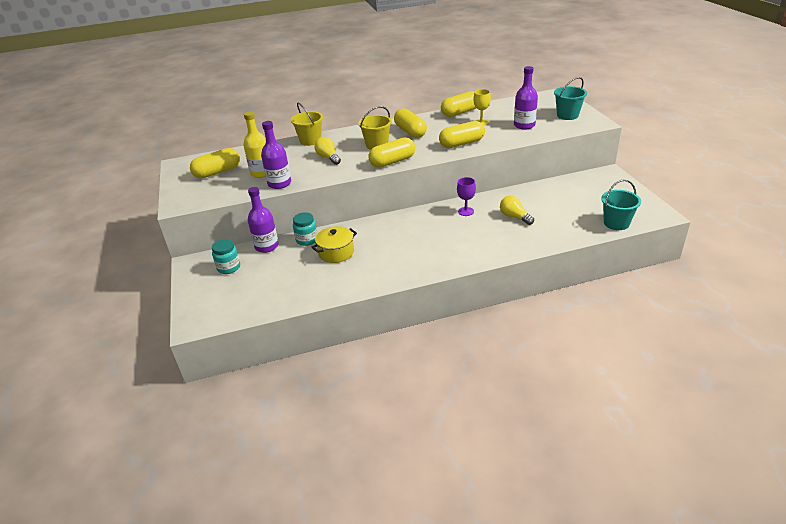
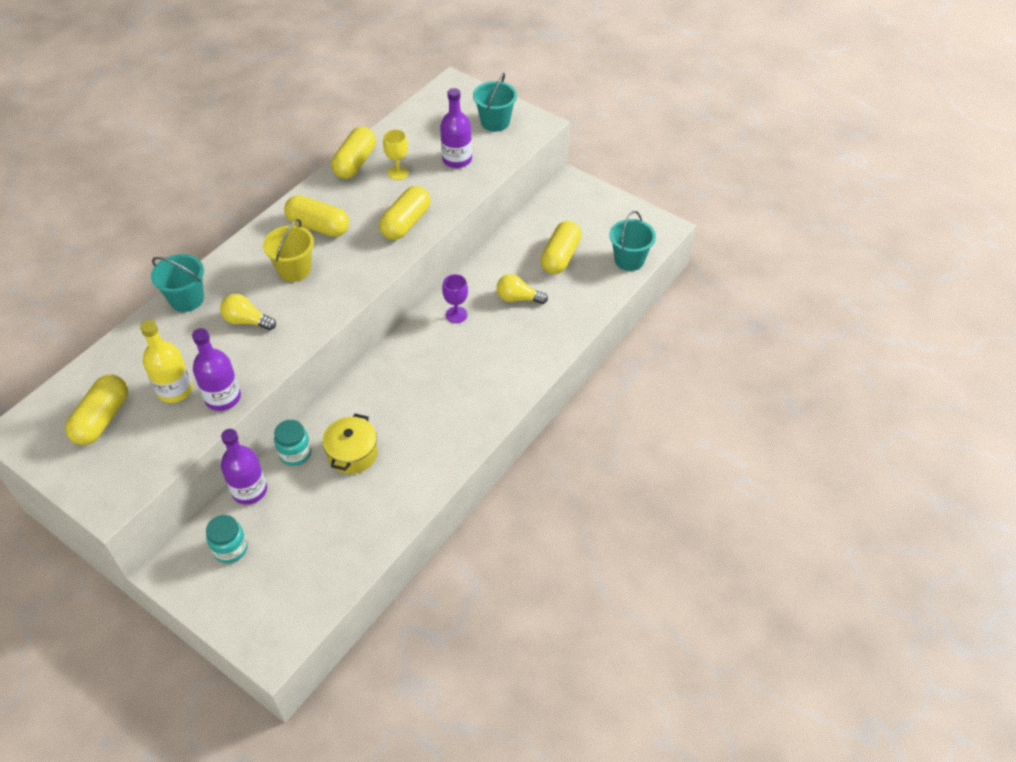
camera: 40 degrees left, 15 degrees up
yellow bucket [291,102,323,146] -> turquoise bucket [151,254,204,312]
yellow capsule [368,137,415,168] -> yellow capsule moved to [540,221,582,274]

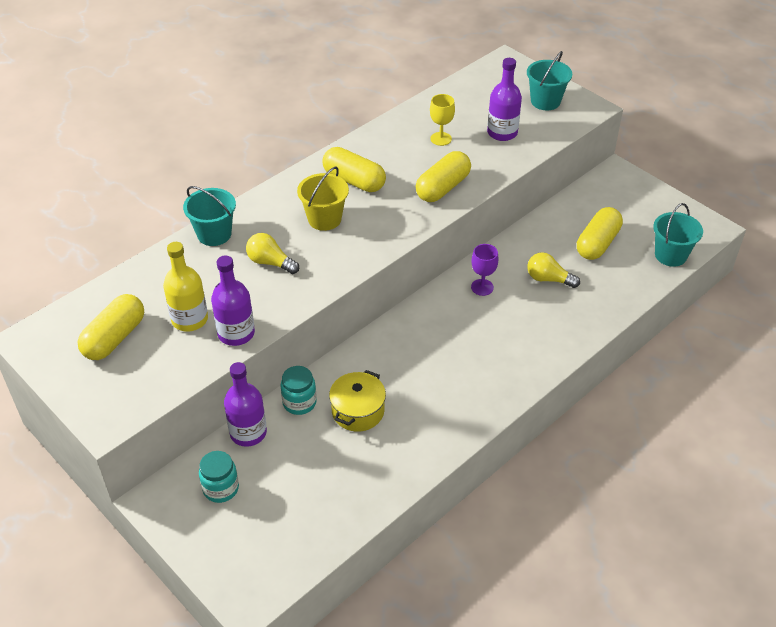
camera: 10 degrees right, 5 degrees down
yellow capsule [331,127,376,179] -> none

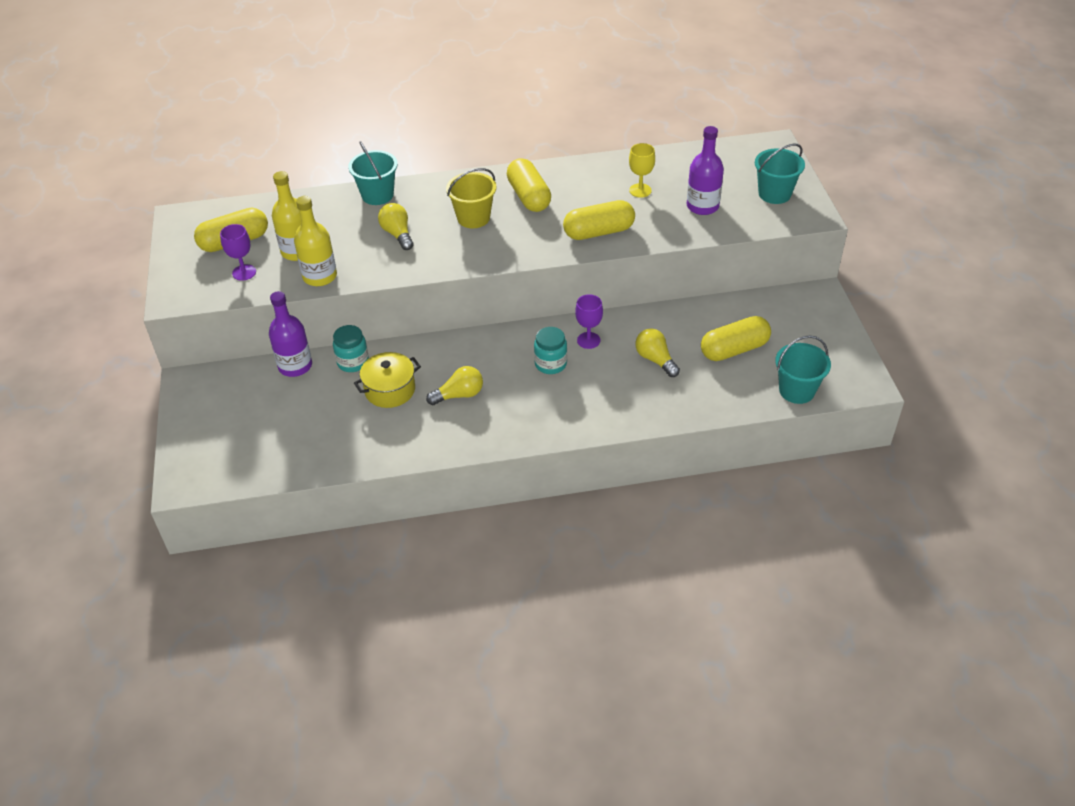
camera: 35 degrees right, 0 degrees up
turquoise jar [199,451,239,503] -> turquoise jar moved to [534,327,567,374]
purple bottle [211,256,255,346] -> yellow bottle [294,196,337,286]
none -> purple goblet [220,224,256,281]
none -> yellow light bulb [426,366,483,405]

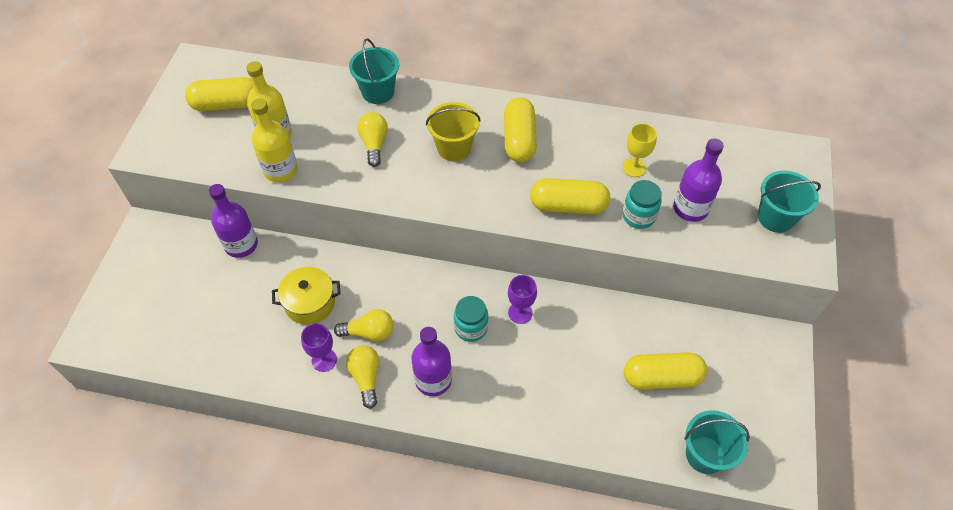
camera: 20 degrees right, 10 degrees up
purple goblet [220,224,256,281] -> purple goblet moved to [301,323,337,372]
turquoise jar [333,325,369,372] -> turquoise jar moved to [623,180,662,229]
yellow light bulb [635,329,680,377] -> yellow light bulb moved to [346,345,380,409]
none -> purple bottle [411,327,452,396]

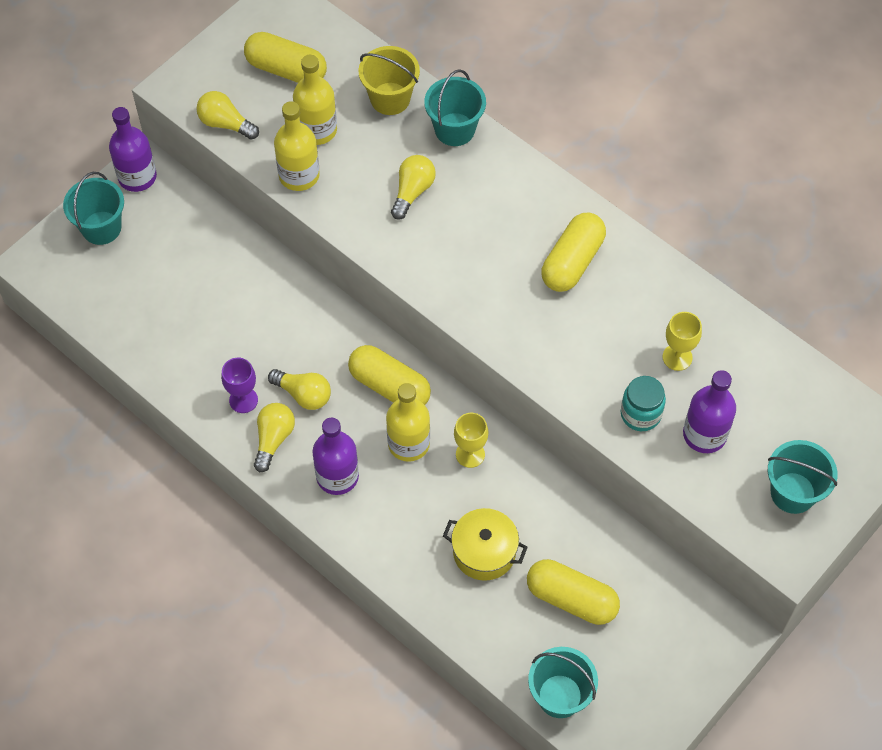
camera: 30 degrees right, 5 degrees up
purple bottle [209,184,258,258] -> purple bottle moved to [109,107,157,192]
yellow pot [272,267,341,325] -> yellow pot moved to [443,508,528,581]
yellow bucket [426,102,481,161] -> yellow bucket moved to [359,46,420,115]
turquoise jar [454,296,488,342] -> yellow bottle [386,383,430,462]
purple goblet [508,275,537,324] -> yellow goblet [454,413,488,468]
yellow capsule [530,178,610,214] -> yellow capsule moved to [348,345,431,405]
none -> turquoise bucket [63,172,124,245]
none -> yellow light bulb [196,91,259,140]

